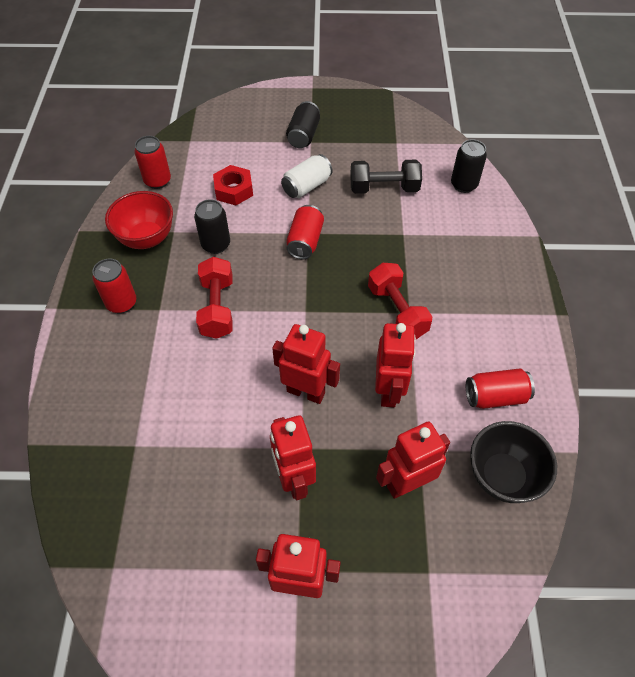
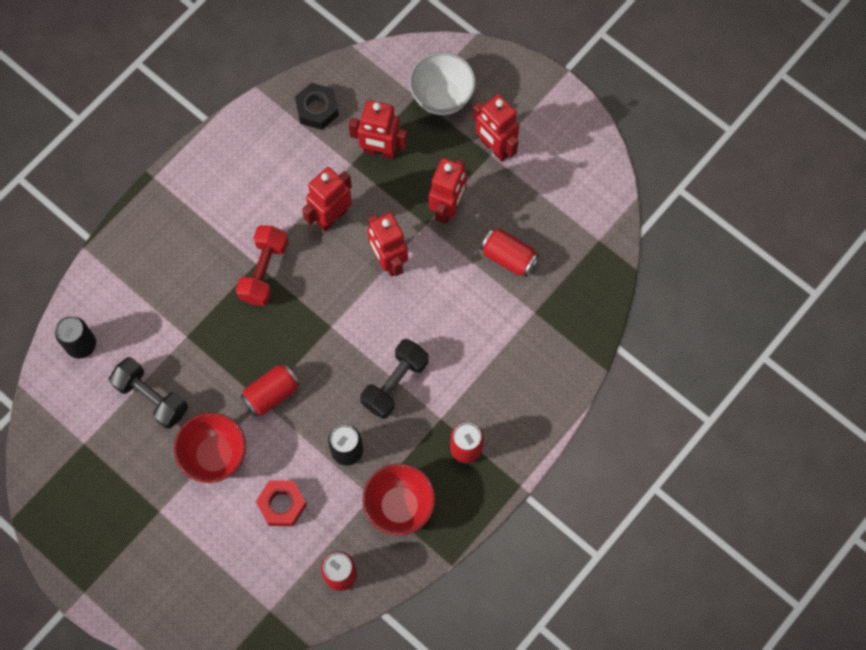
camera: 140 degrees left, 15 degrees up
red dumbbell [196,257,233,339] -> black dumbbell [360,339,429,419]
white can [281,154,333,198] -> red bowl [174,412,246,483]
black can [286,101,320,148] -> none
red can [466,368,535,409] -> red can moved to [481,228,539,277]
black bowl [470,421,557,503] -> black nut [295,83,339,130]
none -> white bowl [409,52,476,115]

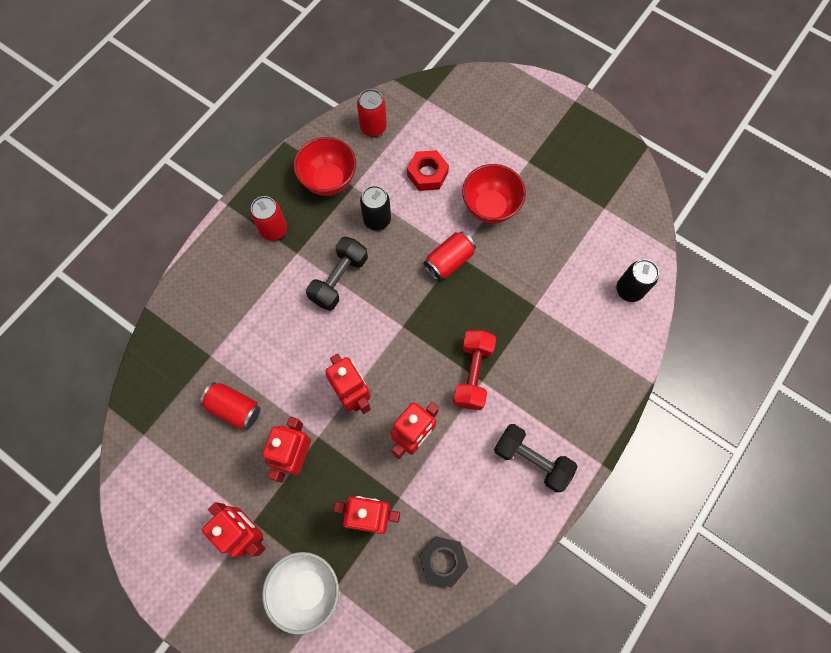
camera: 175 degrees right, 0 degrees up
black dumbbell [109,357,188,429] -> black dumbbell moved to [494,424,577,492]

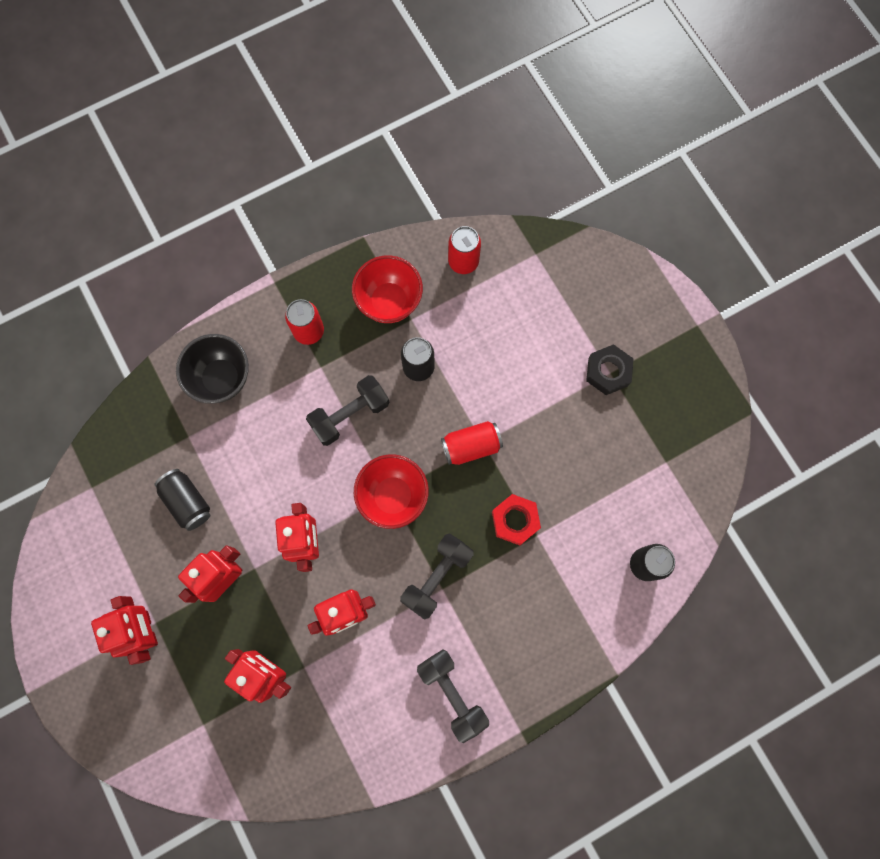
camera: 25 degrees right, 5 degrees up
red can [200,382,260,430] -> black can [155,469,210,531]
white bowl [262,552,339,635] -> none
red nut [407,150,449,191] -> red nut moved to [492,494,541,546]
black nut [419,536,469,588] -> black nut moved to [586,344,634,395]
red dumbbell [453,330,496,410] -> black dumbbell [400,533,473,620]
red bowl [462,164,526,224] -> red bowl moved to [354,454,429,529]
none -> black bowl [176,334,249,404]

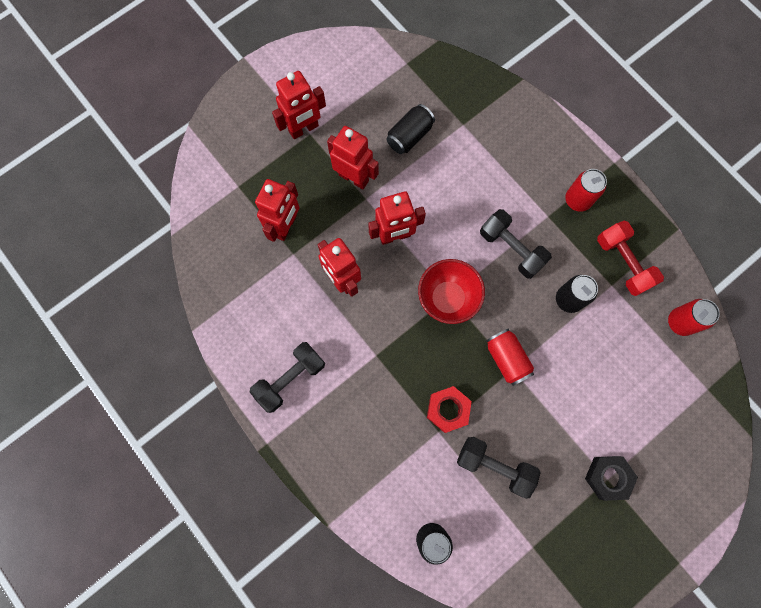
camera: 80 degrees right, 0 degrees up
black bowl [176,334,249,404] -> none
red bowl [352,255,423,323] -> red dumbbell [597,221,664,296]
black dumbbell [400,533,473,620] -> black dumbbell moved to [457,437,541,499]

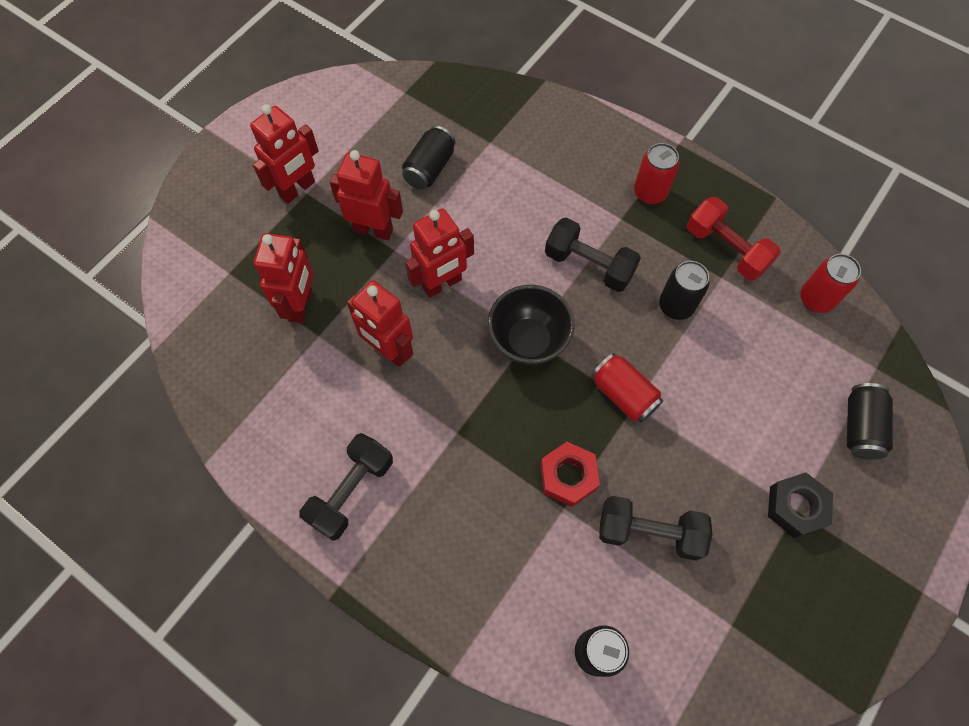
camera: 15 degrees left, 10 degrees down
red bowl [418,259,485,324] -> black bowl [488,285,575,365]
none -> black can [847,383,893,460]

